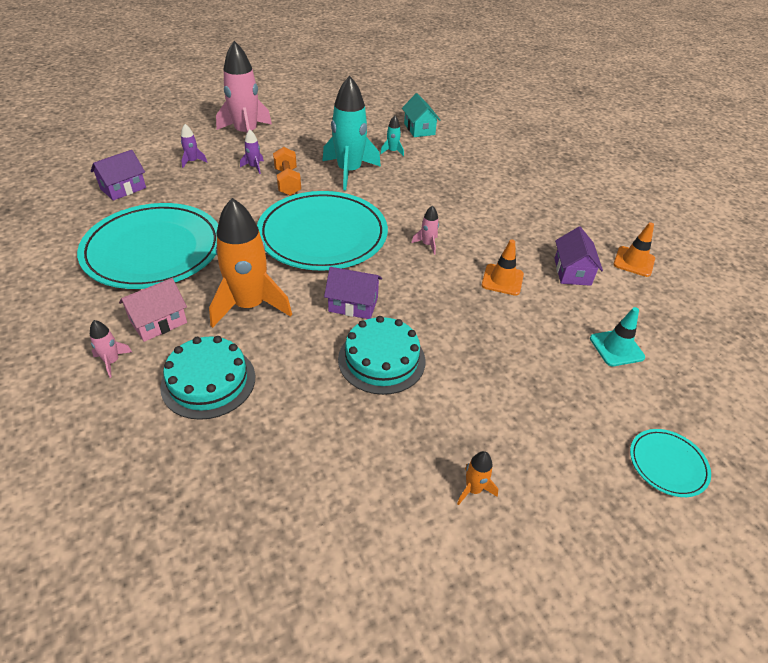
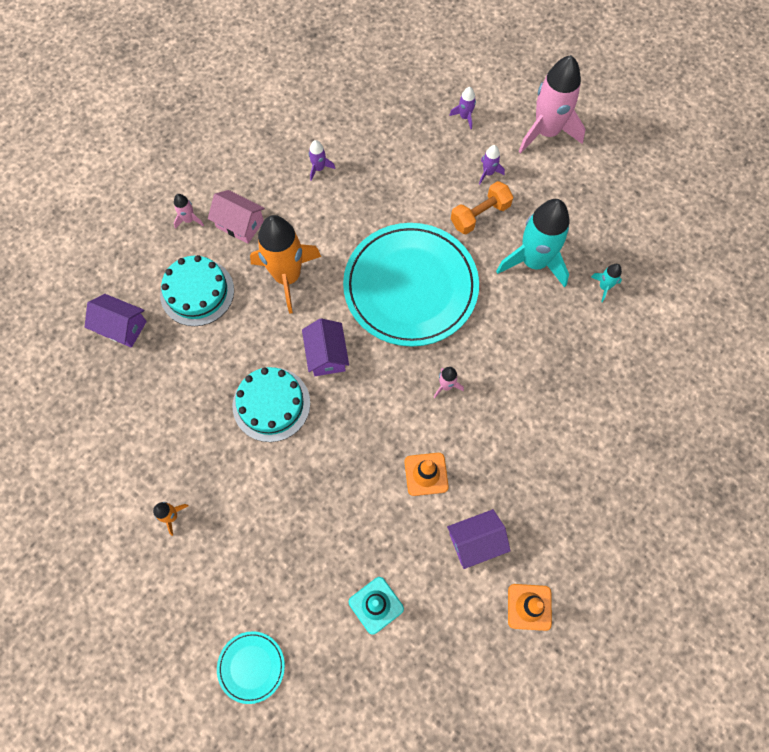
camera: 70 degrees right, 25 degrees up
turquoise plate [77,203,218,289] -> purple rocket [309,140,335,181]
purple house [91,150,146,201] -> purple house moved to [85,294,147,348]
turquoise house [402,93,440,137] -> none

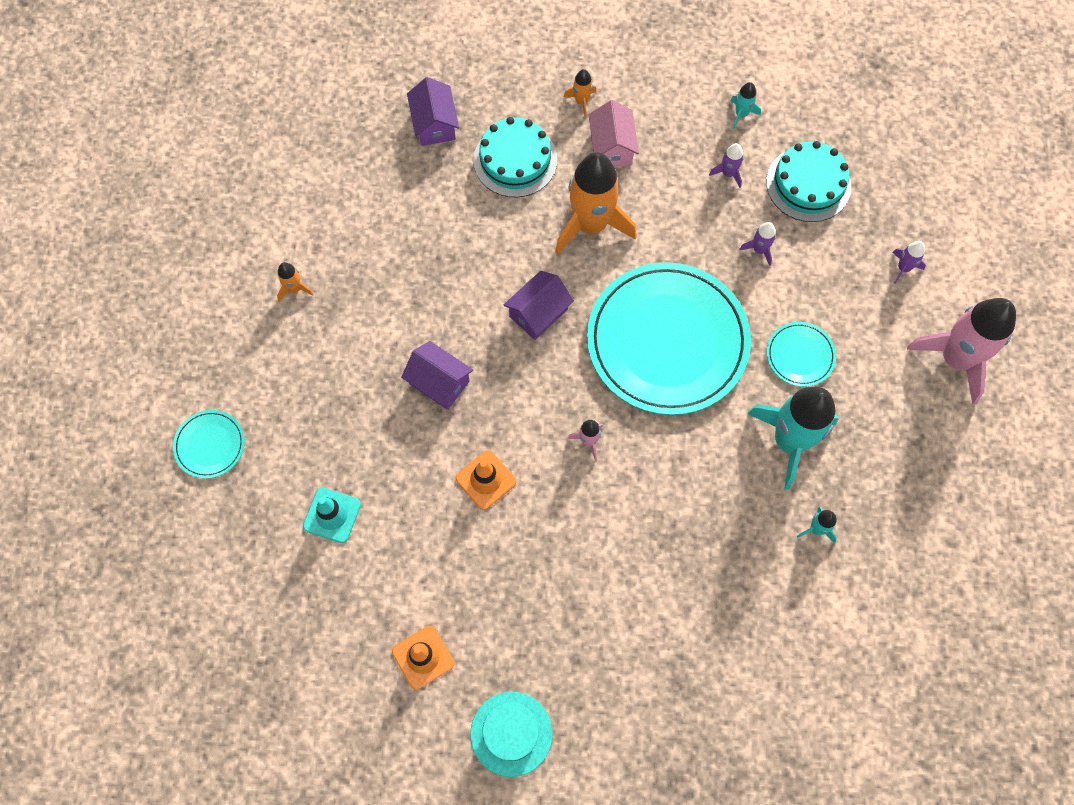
camera: 55 degrees right, 0 degrees up
pink rocket [174,194,204,229] -> orange rocket [564,69,596,118]
turquoise cake [232,367,310,442] -> turquoise cake moved to [766,141,851,222]
purple house [447,509,511,569] -> purple house moved to [401,341,473,410]
orange dumbbell [451,181,513,234] -> turquoise plate [767,322,836,387]
purple rocket [479,145,505,184] -> purple rocket moved to [739,222,776,266]
none -> turquoise hat [470,692,553,777]
none -> turquoise rocket [730,82,761,129]

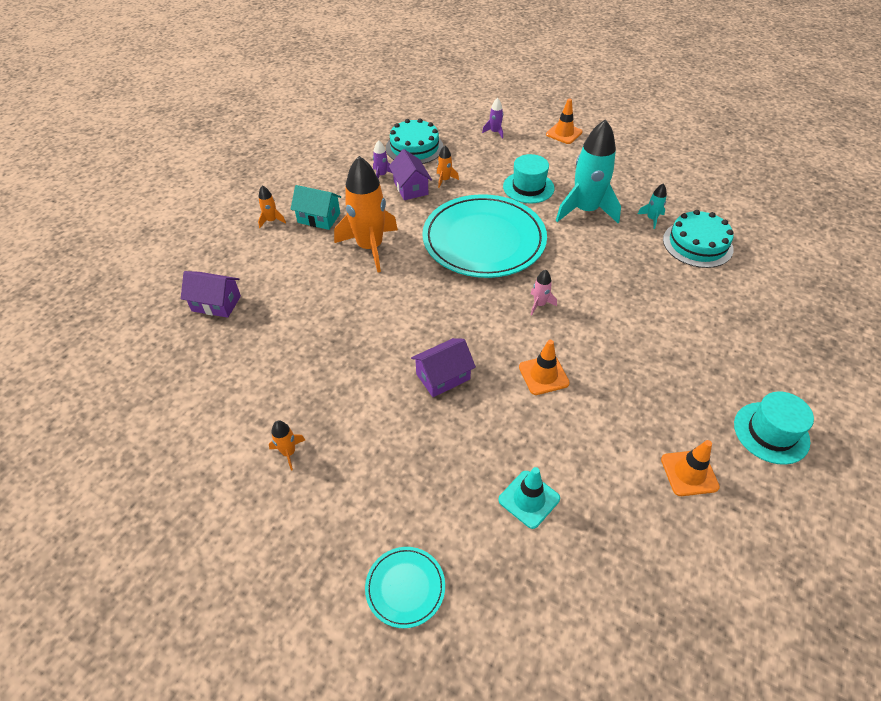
camera: 65 degrees left, 20 degrees down
turquoise cake [473,117,557,197] -> turquoise cake moved to [663,210,734,268]
purple house [504,271,574,340] -> purple house moved to [389,149,432,200]
pink house [588,100,639,166] -> turquoise house [291,185,341,230]
turquoise rocket [730,82,761,129] -> none
purple rocket [739,222,776,266] -> orange rocket [437,145,459,188]
turquoise plate [767,322,836,387] -> turquoise hat [503,154,555,203]
pink rocket [907,298,1016,405] -> orange traffic cone [546,98,583,144]

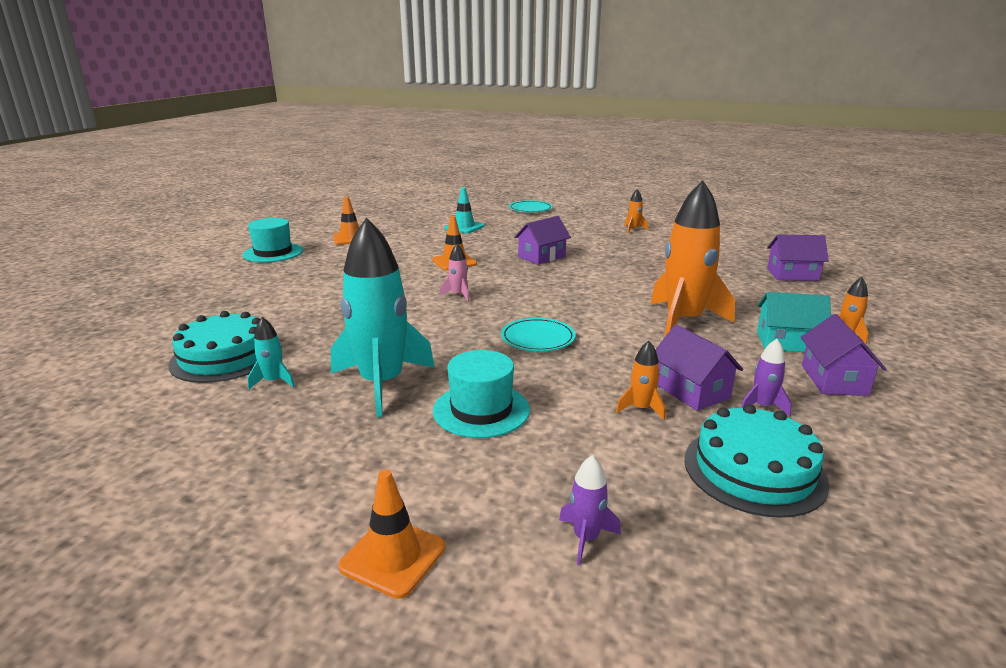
camera: 170 degrees right, 25 degrees down
turquoise plate [422,194,547,278] -> turquoise plate [501,318,576,351], size x0.43
none -> purple house [801,314,886,396]

